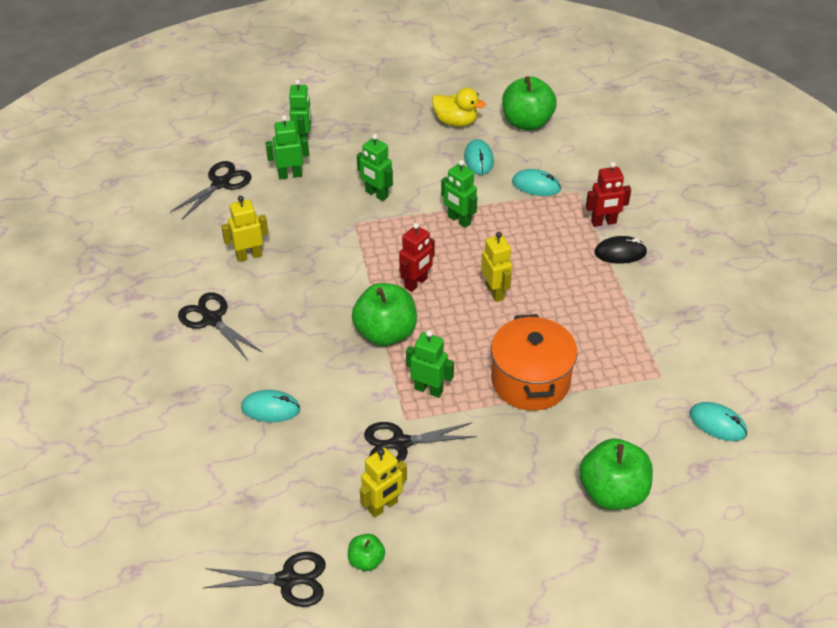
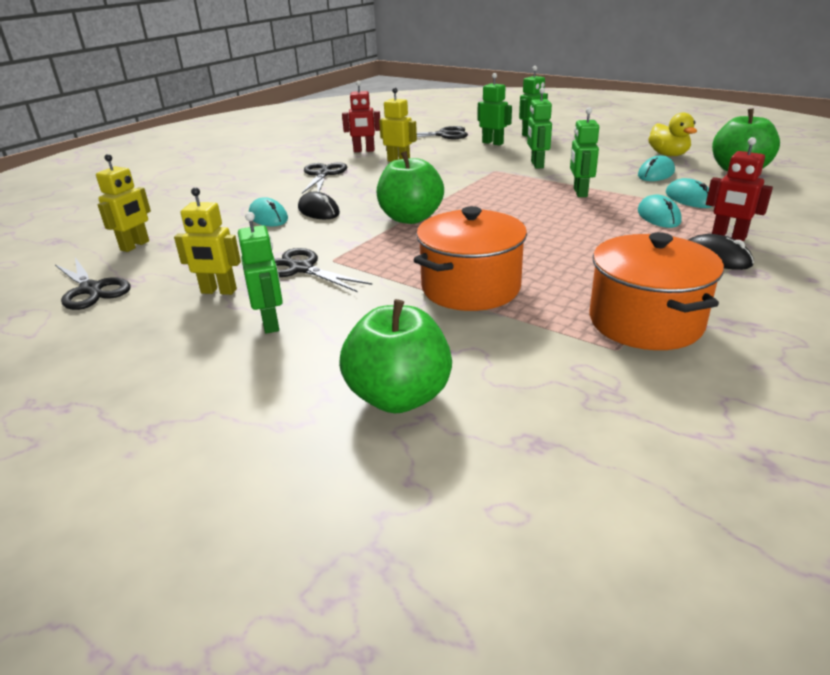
camera: 50 degrees right, 15 degrees down
green apple [348,534,385,571] -> none
red robot [399,223,435,292] -> red robot moved to [342,81,380,152]
green robot [406,330,454,398] -> green robot moved to [238,212,283,334]
yellow robot [481,232,512,302] -> yellow robot moved to [96,154,151,252]
turquoise mouse [689,402,747,441] -> turquoise mouse moved to [638,194,682,228]
none -> black mouse [298,192,340,219]
none -> orange pot [590,232,724,350]

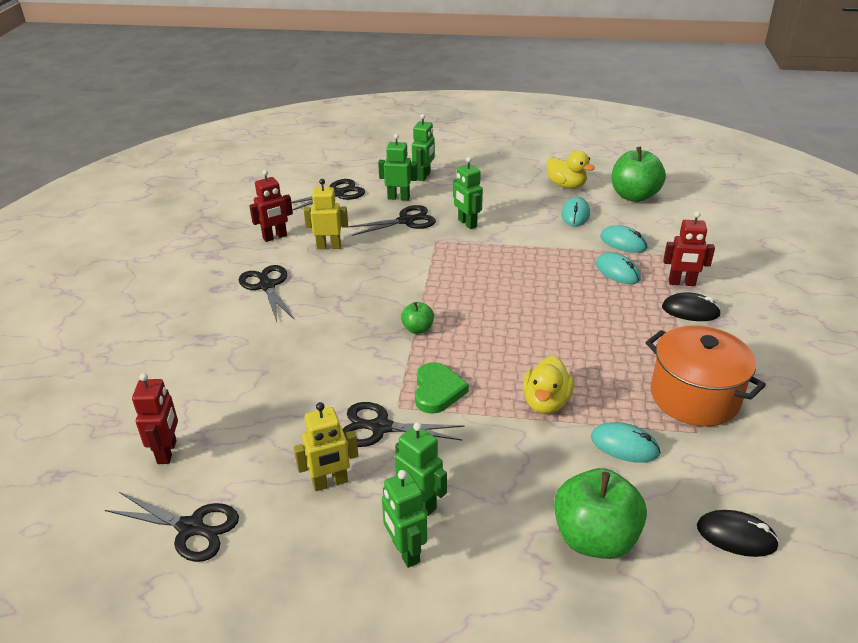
camera: 30 degrees left, 5 degrees up
yellow robot [96,154,151,252] -> red robot [132,373,178,464]
turquoise mouse [249,197,288,226] -> turquoise mouse moved to [591,422,661,463]
black mouse [298,192,340,219] -> black mouse moved to [697,510,780,557]
green apple [377,151,444,224] -> green apple [401,302,434,334], size x0.50
orange pot [414,206,527,311] -> yellow duck [523,356,574,414]
green robot [570,107,599,197] -> green robot moved to [382,470,427,568]
none -> black scissors [347,205,436,236]
none -> green heart [415,362,469,414]

